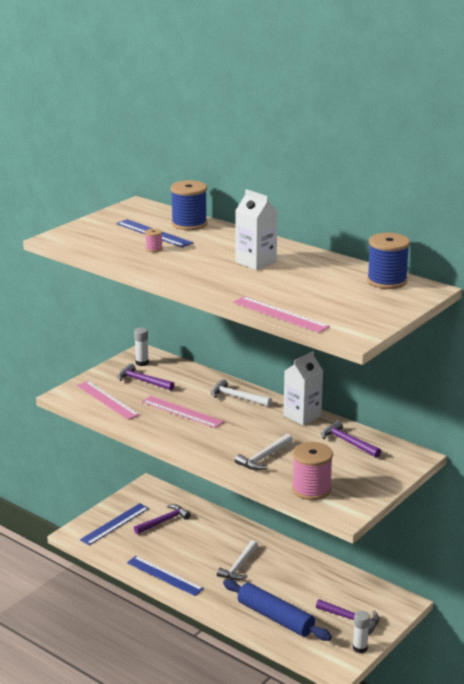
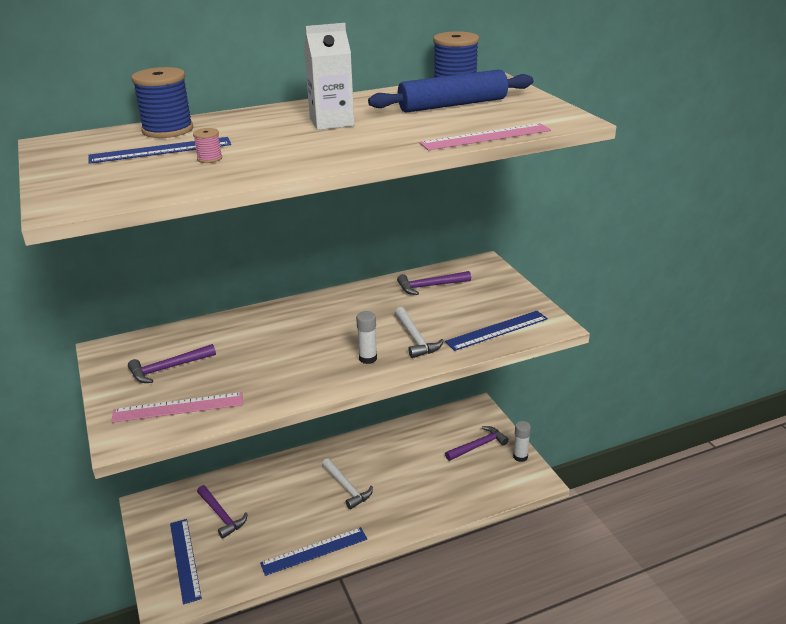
camera: 60 degrees left, 5 degrees up
white glue stick [134,327,149,366] -> white glue stick moved to [356,311,377,364]
purple hammer [134,504,191,534] -> purple hammer turned 150 degrees clockwise [197,485,248,539]
pink ruler [142,396,224,428] -> none
white hammer [211,379,272,407] -> none
blue rolling pin [223,579,332,641] -> blue rolling pin moved to [368,69,534,113]
white carton [284,351,323,425] -> none
pink spool [292,442,333,500] -> blue ruler [445,311,548,351]

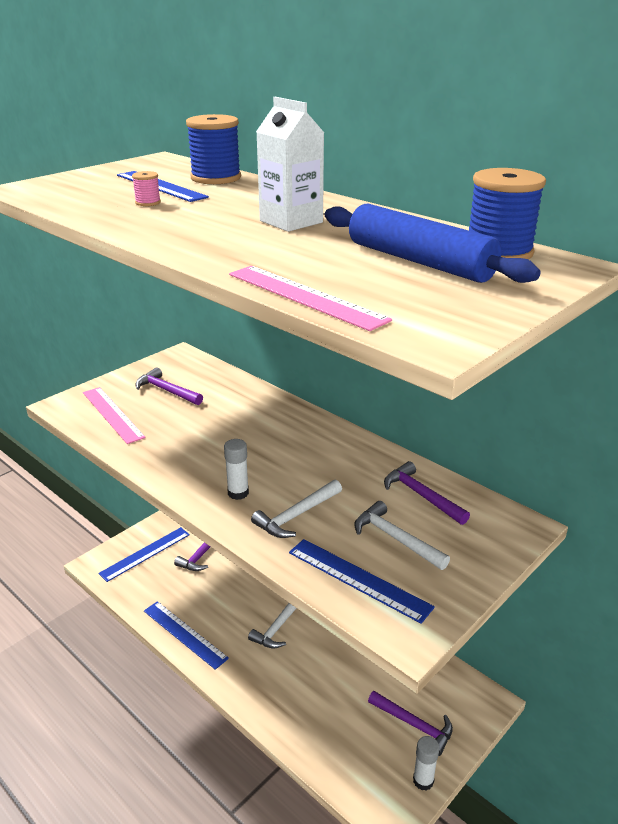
camera: 65 degrees right, 0 degrees up
none -> white hammer [354,501,450,570]

